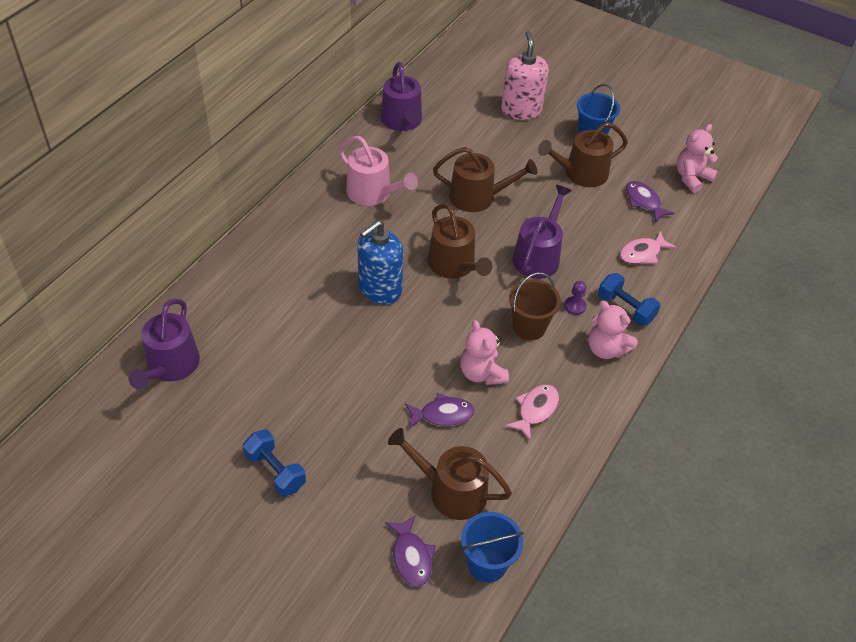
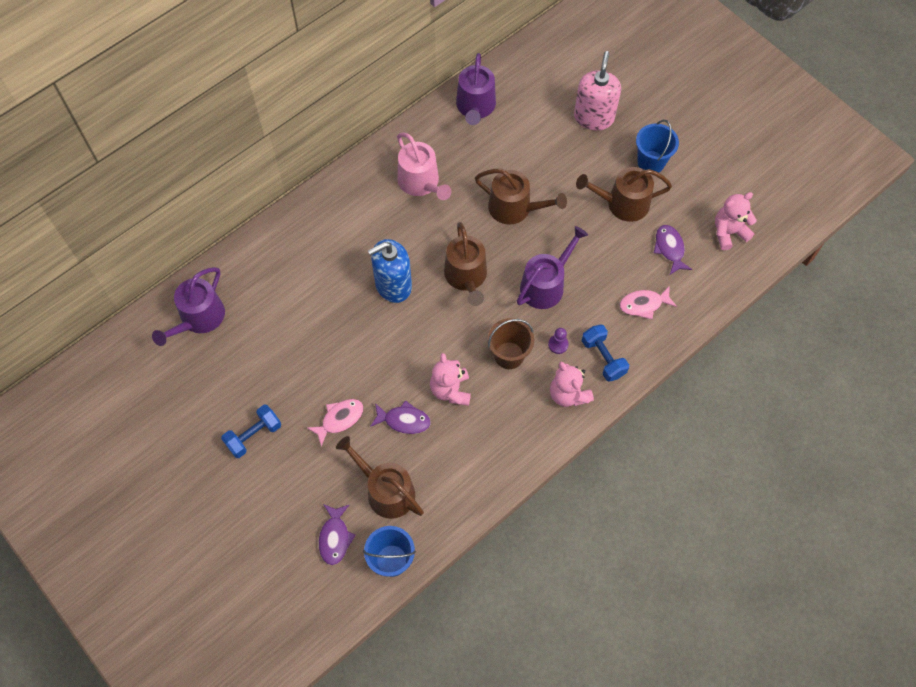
camera: 20 degrees right, 15 degrees up
blue dumbbell [243,430,306,497] -> blue dumbbell turned 75 degrees clockwise [221,405,281,458]
pink fish [505,385,559,441] -> pink fish moved to [307,399,363,447]

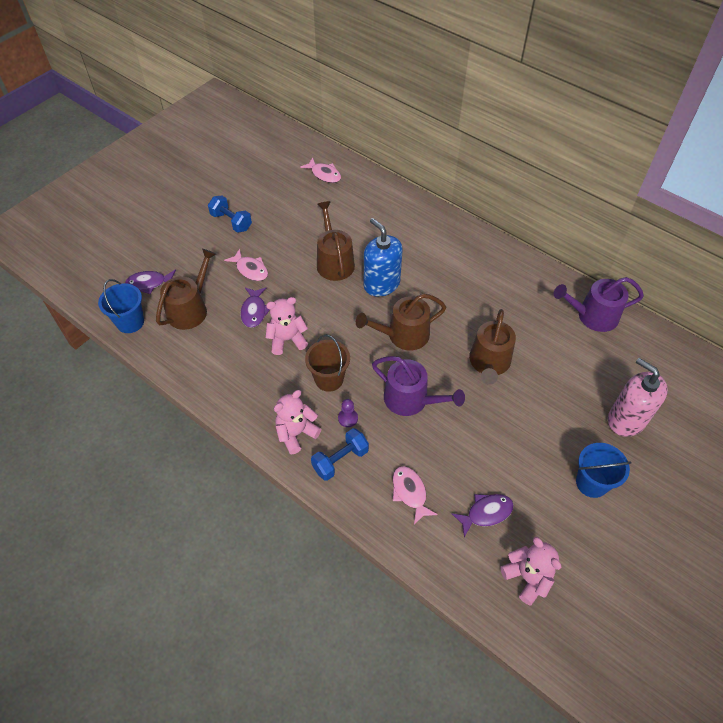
camera: 80 degrees right, 10 degrees down
purple watering can [152,267,225,346] -> pink fish [300,157,341,183]
pink watering can [397,132,451,200] -> none
pink soap dispenser [574,51,621,130] -> pink soap dispenser turned 135 degrees counterclockwise [608,358,668,437]
brown watering can [576,167,672,222] -> brown watering can moved to [317,201,355,281]

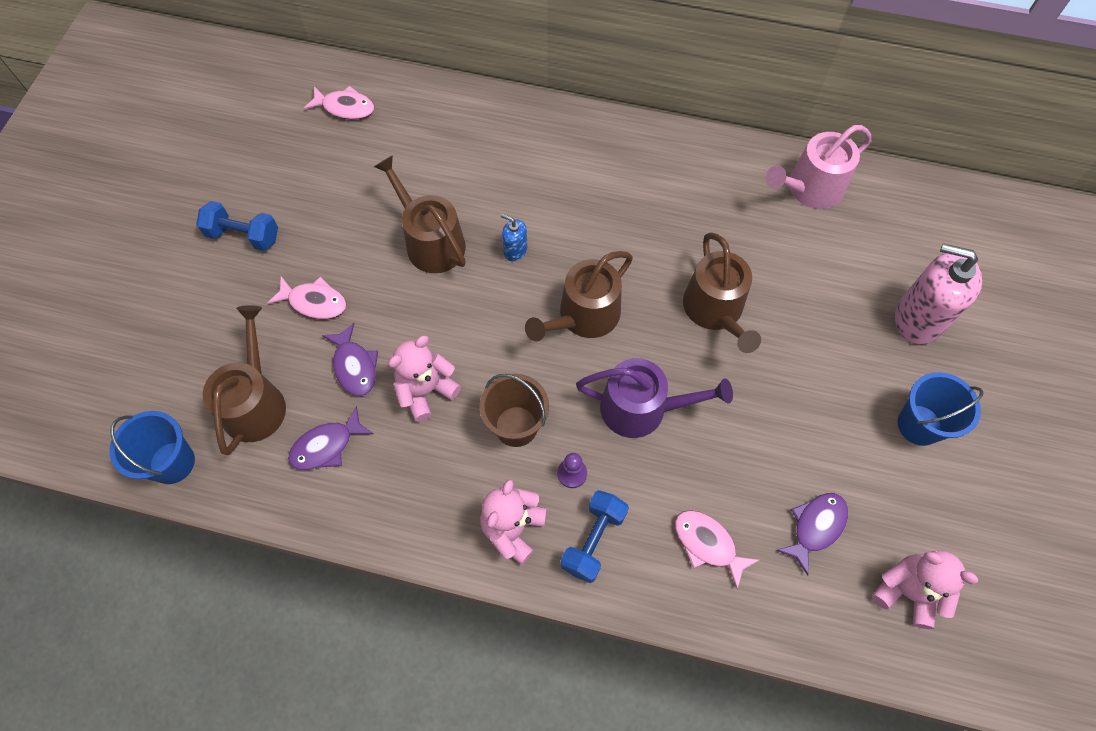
camera: 25 degrees left, 10 degrees up
purple fish [125,269,176,294] -> purple fish moved to [288,406,373,470]
blue soap dispenser [364,218,402,297] -> blue soap dispenser [501,214,527,262], size x0.47
purple watering can [554,277,644,332] -> pink watering can [765,125,871,209]

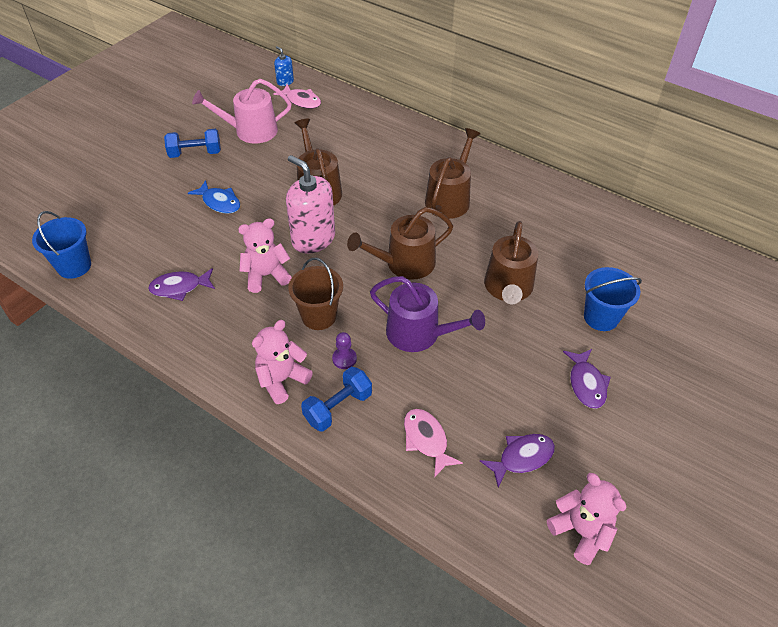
camera: 20 degrees right, 15 degrees down
blue dumbbell [196,201,278,251] -> blue dumbbell turned 45 degrees counterclockwise [164,129,221,158]
brown watering can [203,305,286,455] -> brown watering can moved to [425,128,480,219]
pink fish [267,276,347,319] -> blue fish [188,180,240,214]
purple fish [322,323,378,396] -> purple fish moved to [563,349,611,409]
blue soap dispenser [501,214,527,262] -> blue soap dispenser moved to [274,46,294,86]
pink watering can [765,125,871,209] -> pink watering can moved to [192,79,292,144]
pink soap dispenser [895,243,982,344] -> pink soap dispenser moved to [286,155,335,254]
blue bucket [898,372,984,446] -> blue bucket moved to [584,267,642,331]

